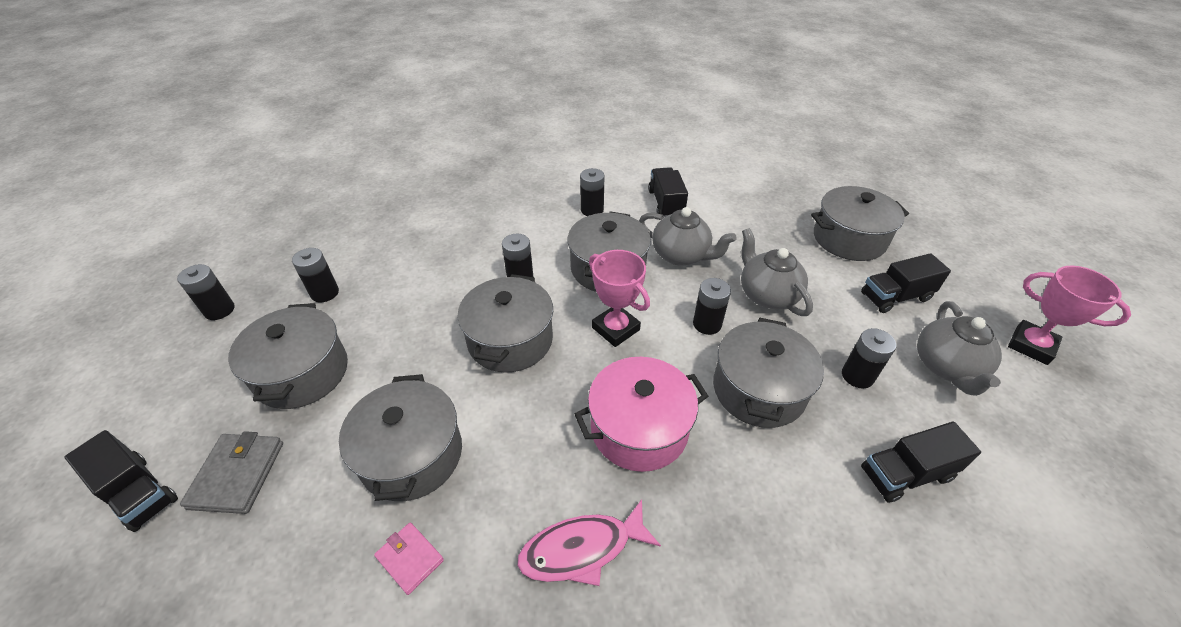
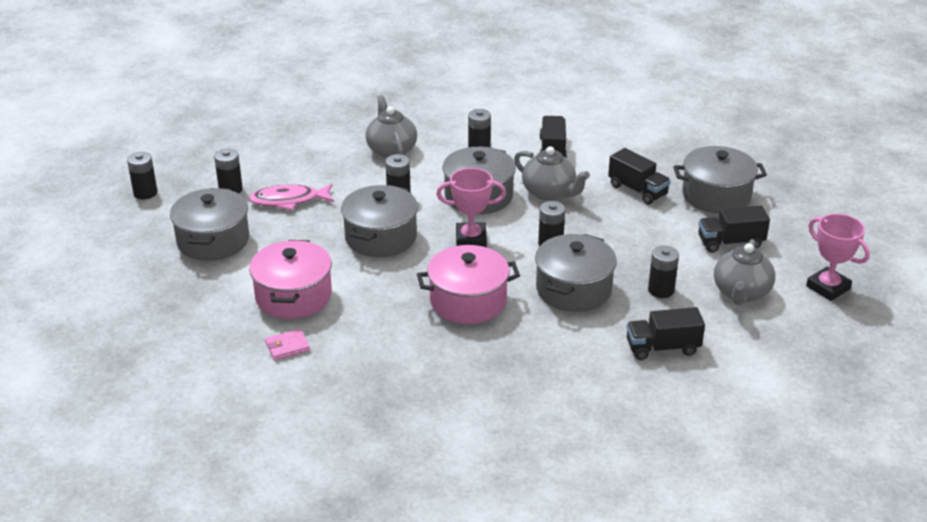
camera: 10 degrees right, 10 degrees down
black truck [65,430,178,532] -> black truck moved to [608,148,671,205]
grey wallet [180,431,283,514] -> none
grey pot [339,374,462,501] -> pink pot [249,240,332,319]
pink wallet [374,522,444,595] -> pink wallet turned 75 degrees counterclockwise [265,329,310,360]
pink fish [517,499,661,586] -> pink fish moved to [249,184,334,211]
pink trophy [589,250,650,347] -> pink trophy turned 60 degrees counterclockwise [436,168,506,247]
grey teapot [741,228,813,316] -> grey teapot moved to [365,95,417,158]

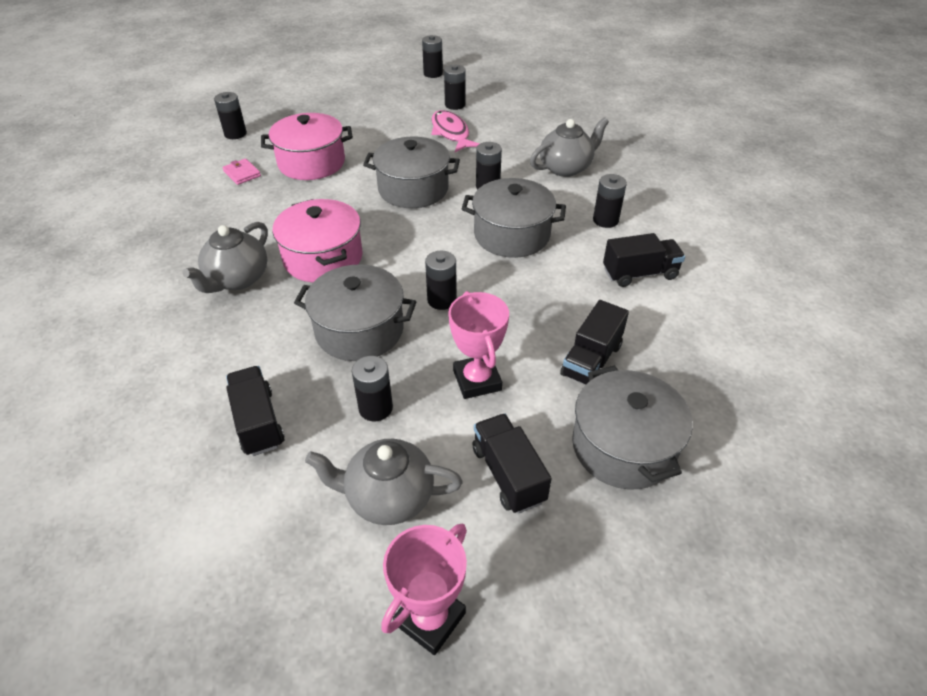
camera: 75 degrees right, 10 degrees up
grey pot [170,188,249,261] -> none
pink trophy [436,168,506,247] -> pink trophy moved to [448,291,509,399]
grey teapot [514,146,590,201] -> grey teapot moved to [183,222,268,293]
none -> black battery [214,92,247,139]

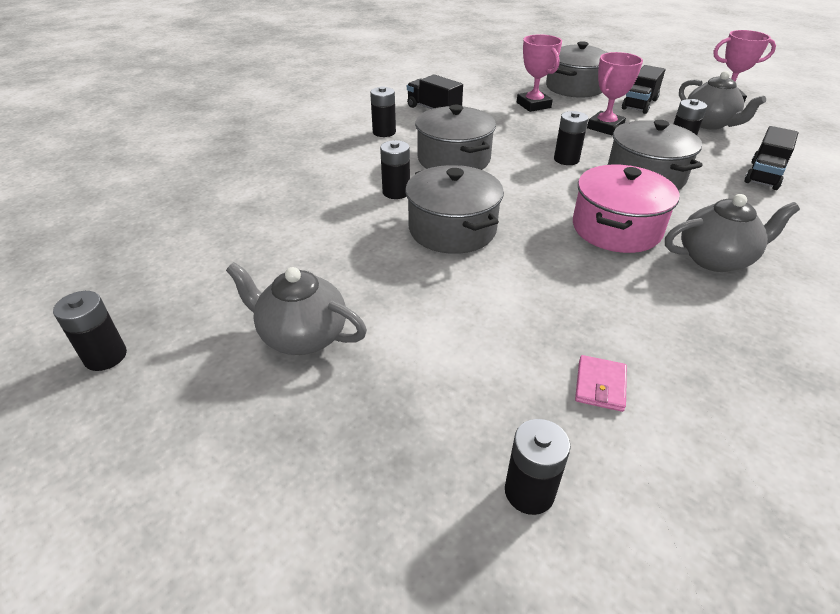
camera: 125 degrees left, 5 degrees down
pink pot [261,113,353,180] -> none
pink fish [431,110,480,152] -> none
black battery [444,65,466,110] -> none
grey teapot [530,117,609,177] -> grey teapot moved to [226,262,367,355]
black truck [560,300,629,385] -> pink trophy [517,34,562,112]

